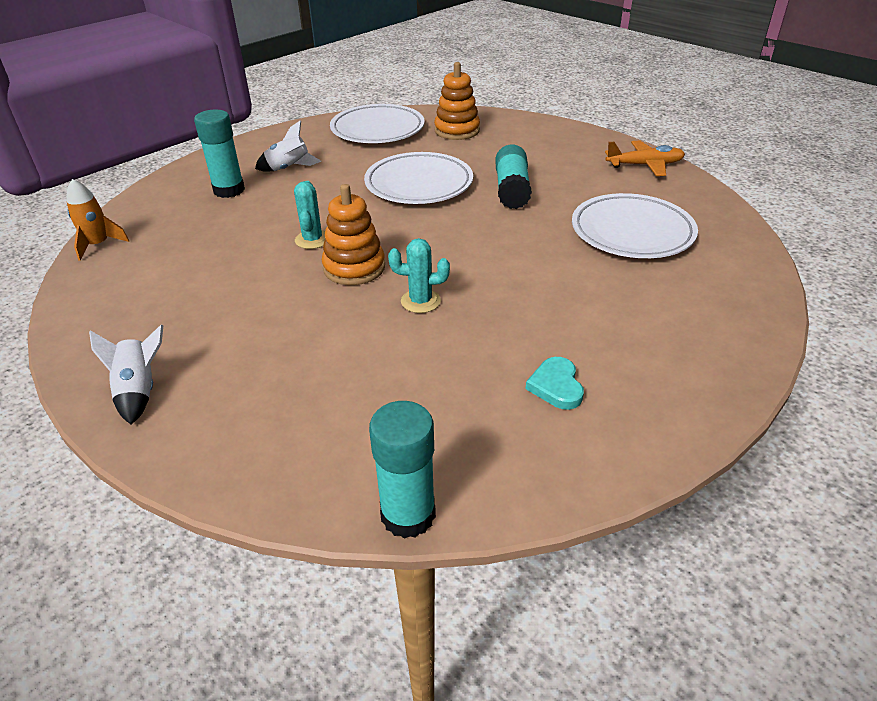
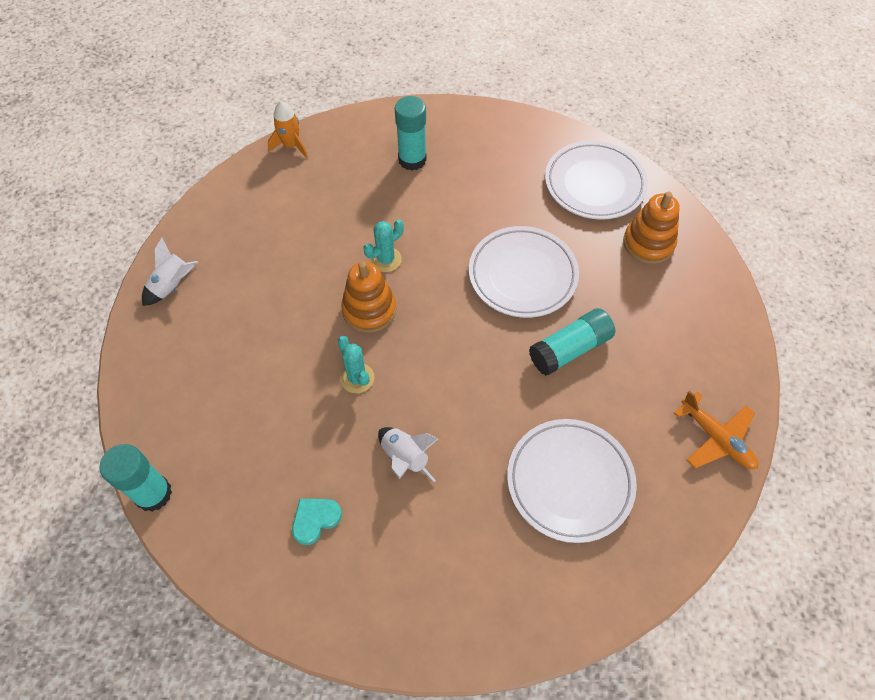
camera: 55 degrees right, 20 degrees up
white rocket [255,120,321,172] -> white rocket moved to [378,427,438,483]

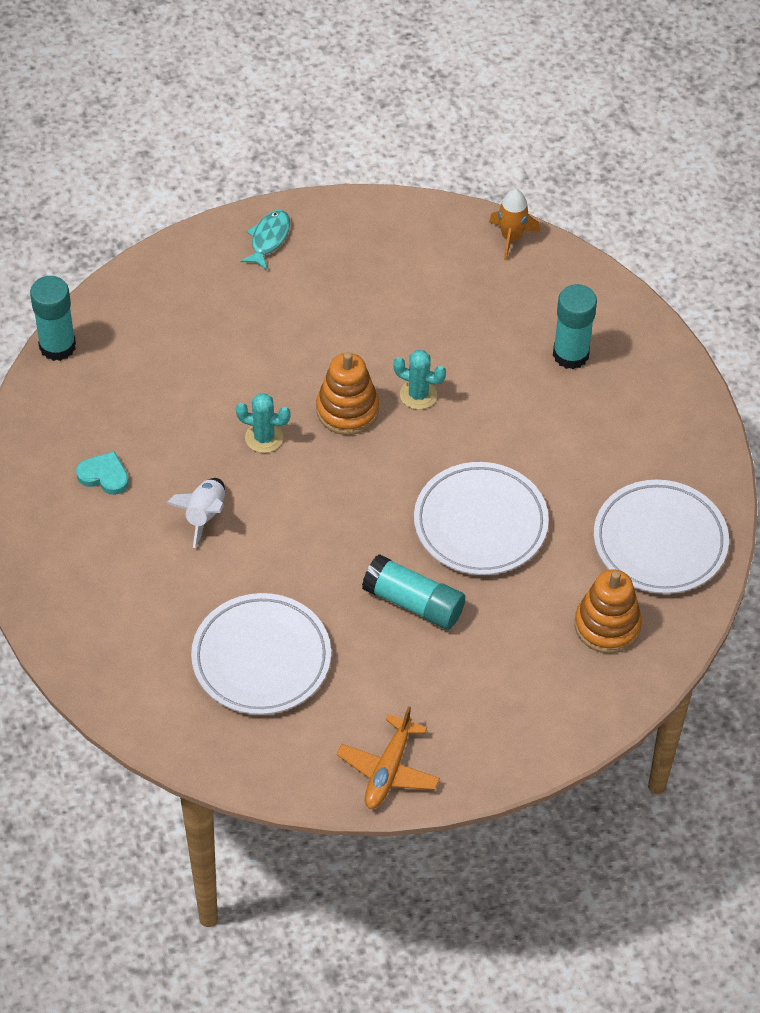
camera: 60 degrees right, 5 degrees down
white rocket [142,238,198,306] -> turquoise fish [240,210,290,270]
turquoise cactus [338,336,374,393] -> turquoise cactus turned 75 degrees clockwise [236,393,291,453]

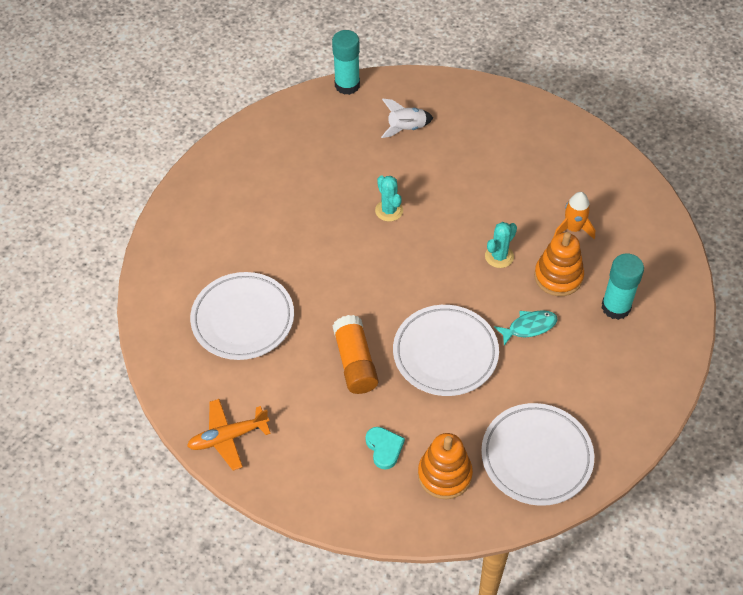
camera: 50 degrees right, 0 degrees up
turquoise heart [76,451,129,495] -> turquoise heart moved to [366,427,405,470]
white rocket [166,478,225,548] -> white rocket moved to [381,99,433,138]
turquoise fish [240,210,290,270] -> turquoise fish moved to [494,310,558,346]
orange stacking toy [316,352,379,435] -> orange stacking toy moved to [534,232,584,296]
turquoise glue stick [362,554,465,630] -> orange glue stick [332,315,378,394]
turquoise cactus [393,350,446,410] -> turquoise cactus turned 60 degrees clockwise [485,222,517,268]
orange rocket [489,189,540,260] -> orange rocket moved to [554,192,595,239]

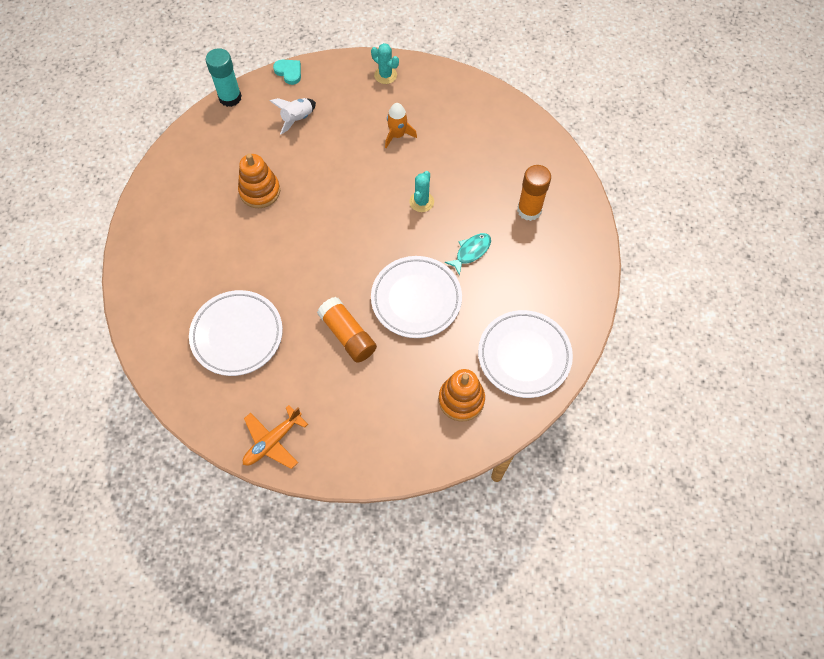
camera: 25 degrees left, 10 degrees up
turquoise heart [366,427,405,470] -> turquoise heart moved to [273,60,301,85]
turquoise cactus [375,175,403,222] -> turquoise cactus moved to [371,43,399,84]
orange stacking toy [534,232,584,296] -> orange stacking toy moved to [238,153,280,208]
orange rocket [554,192,595,239] -> orange rocket moved to [385,103,417,148]
turquoise glue stick [602,253,644,320] -> orange glue stick [517,165,551,221]

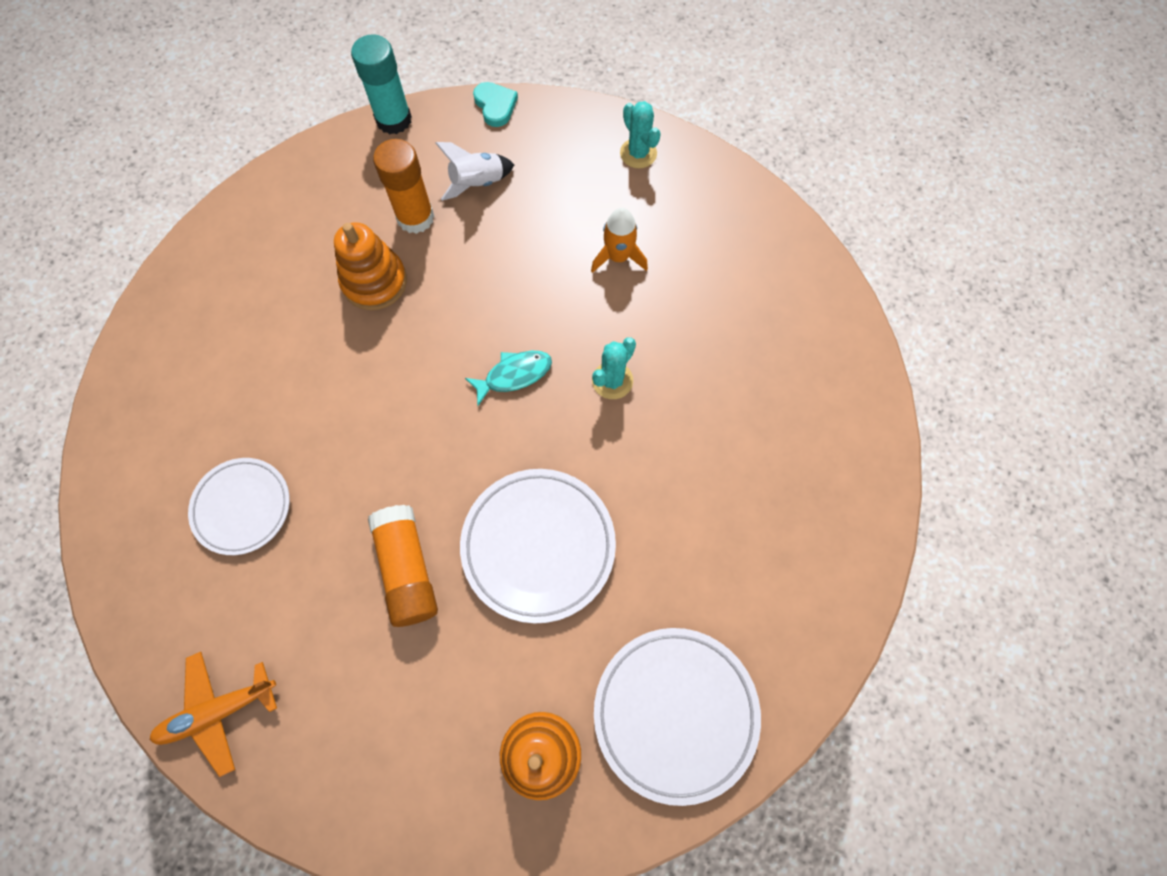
camera: 20 degrees right, 5 degrees up
white plate [189,290,283,376] -> white plate [188,458,290,555], size x0.66
turquoise fish [445,233,491,275] -> turquoise fish moved to [465,351,552,406]
orange glue stick [517,165,551,221] -> orange glue stick moved to [373,139,434,234]

